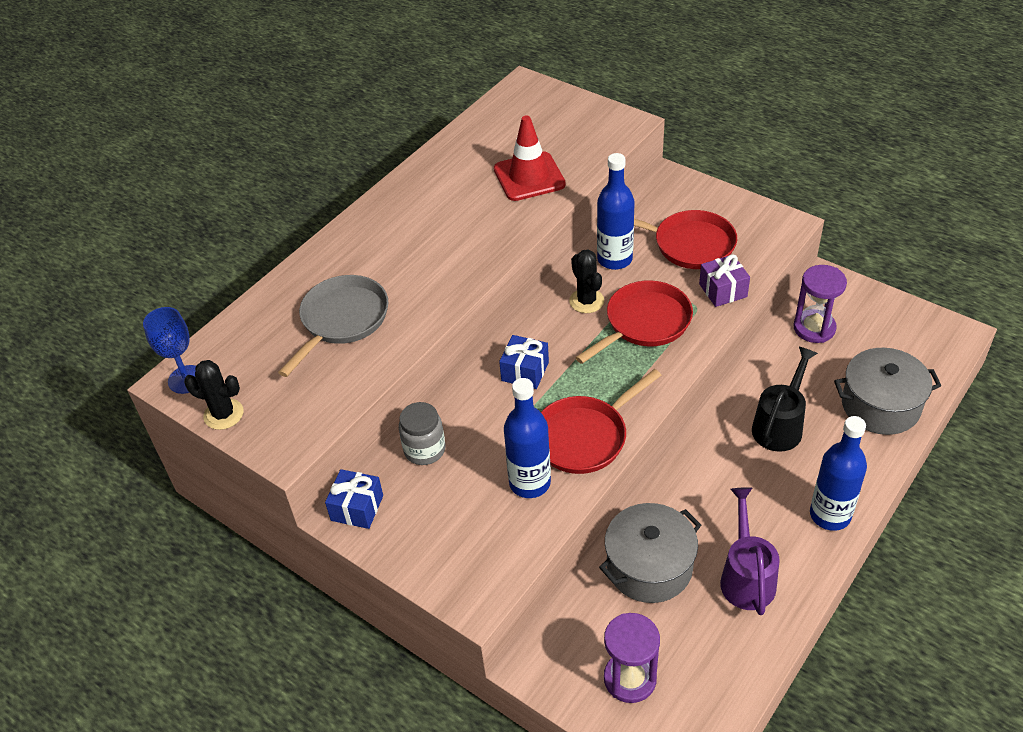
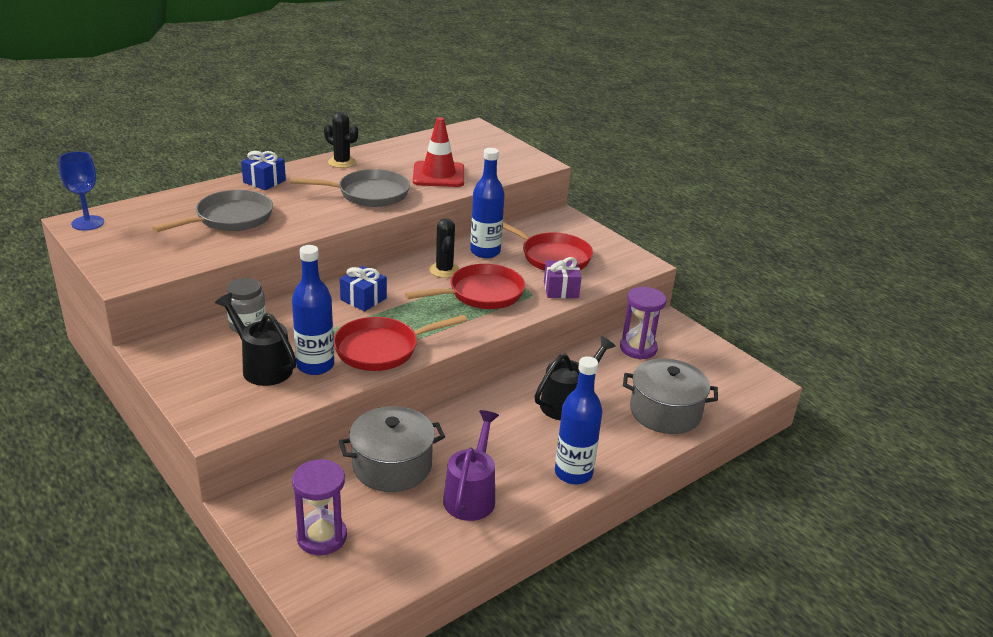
camera: 10 degrees right, 15 degrees down
black cactus [184,360,244,430] -> black cactus moved to [324,112,358,168]
blue gift [325,469,383,529] -> blue gift moved to [241,151,286,190]
none -> black watering can [215,293,297,386]
none -> grey pan [290,169,410,207]

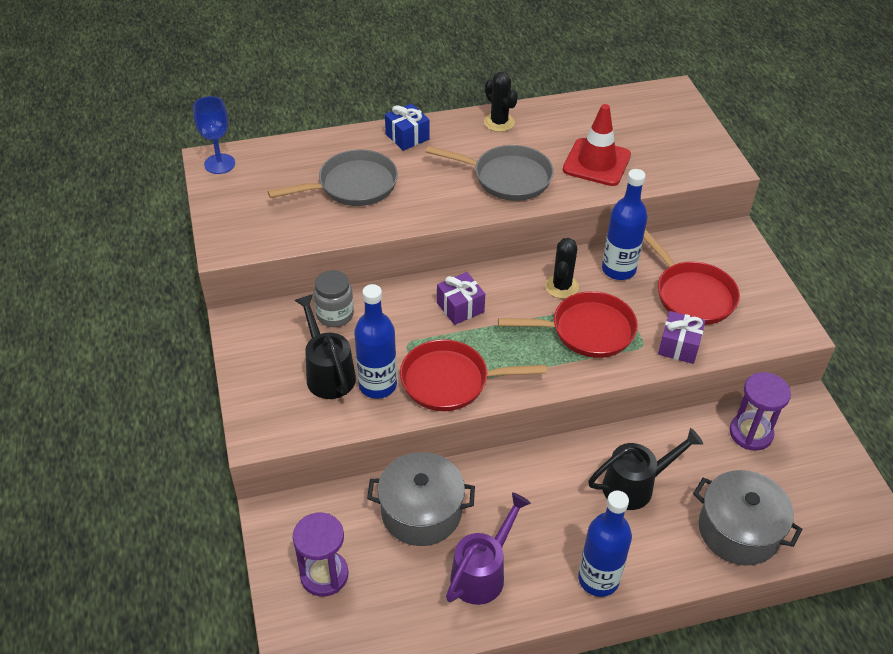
camera: 25 degrees right, 15 degrees up
blue gift [340,266,387,311] -> purple gift [437,272,485,325]

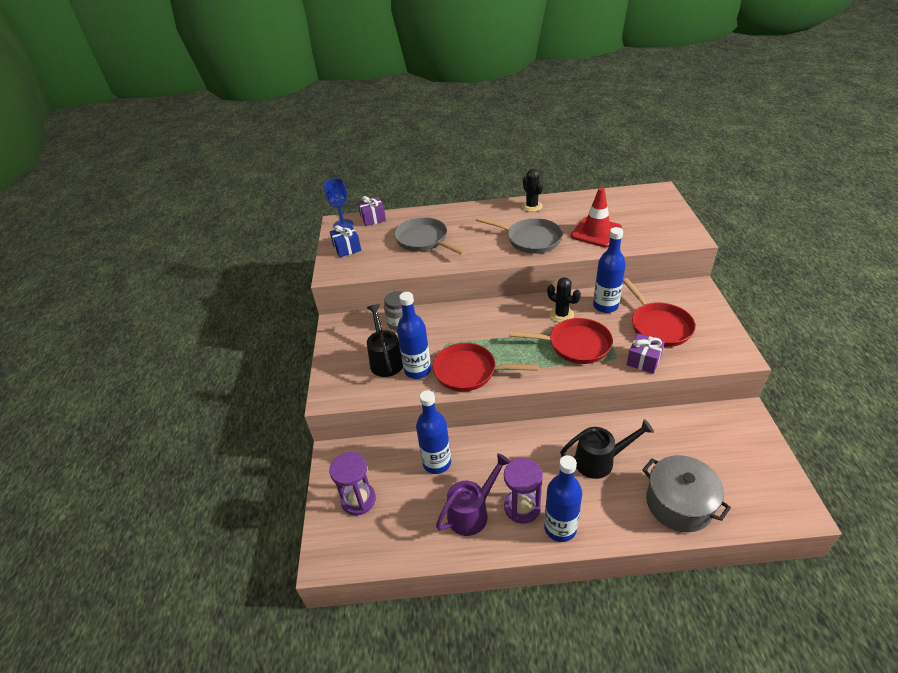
camera: 15 degrees right, 5 degrees down
grey pan [268,149,398,206] -> grey pan turned 120 degrees counterclockwise [394,217,466,255]
grey pot [367,452,475,546] -> blue bottle [416,390,451,474]
blue gift [385,103,430,151] -> blue gift moved to [330,225,361,257]
purple gift [437,272,485,325] -> purple gift moved to [358,196,386,226]
black cactus [545,238,579,299] -> black cactus turned 75 degrees counterclockwise [547,277,581,322]
purple hourglass [729,372,791,451] -> purple hourglass moved to [504,458,543,524]

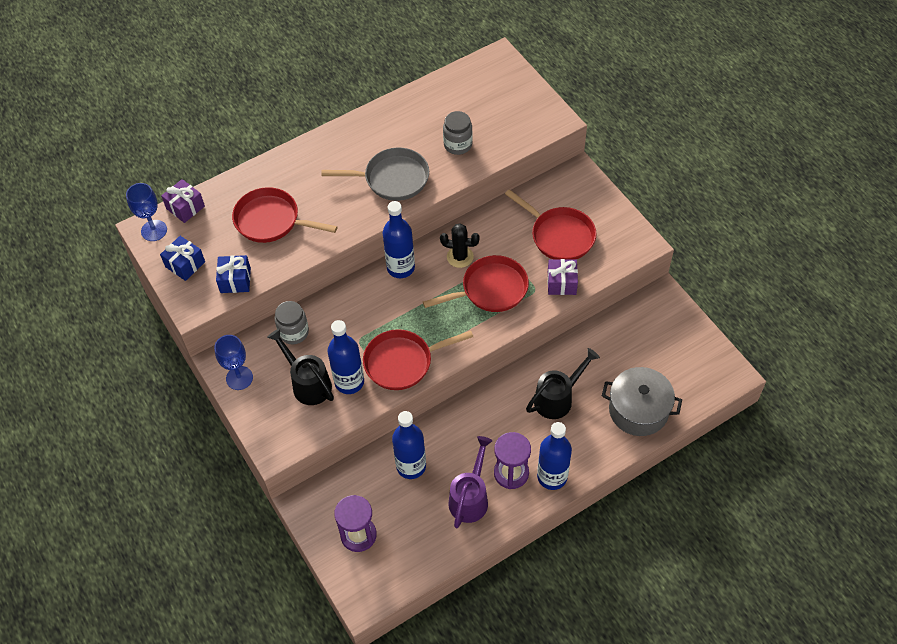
camera: 30 degrees left, 15 degrees up
grey pan [394,217,466,255] -> red pan [232,187,337,243]
black cactus [521,169,543,212] -> none
red traffic cone [571,188,622,247] -> grey jar [443,111,473,155]
blue bottle [593,227,626,313] -> blue bottle moved to [383,201,415,278]
none -> blue goblet [214,335,253,390]
none -> blue gift [216,255,251,293]

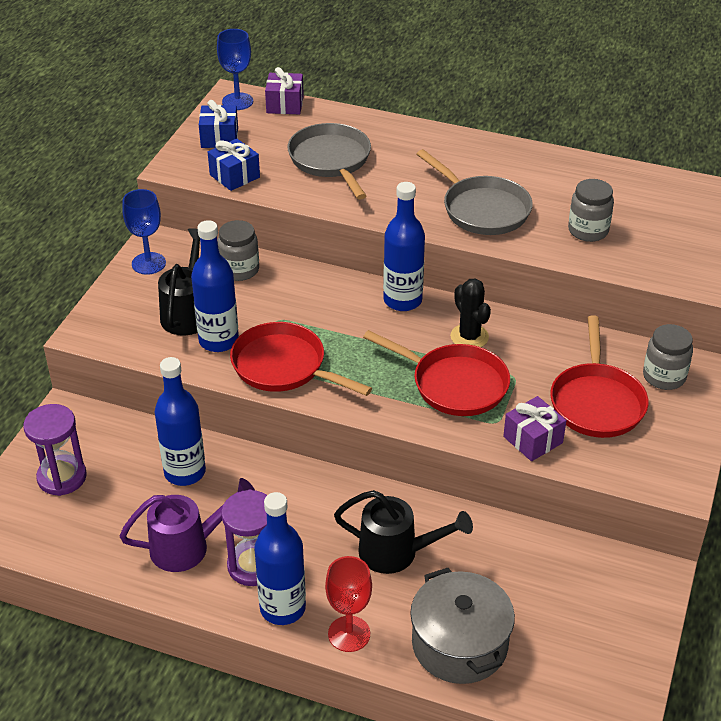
camera: 50 degrees right, 15 degrees down
red pan [232,187,337,243] -> grey pan [287,123,371,199]
none -> red goblet [325,556,372,652]
none -> grey jar [643,324,693,390]

